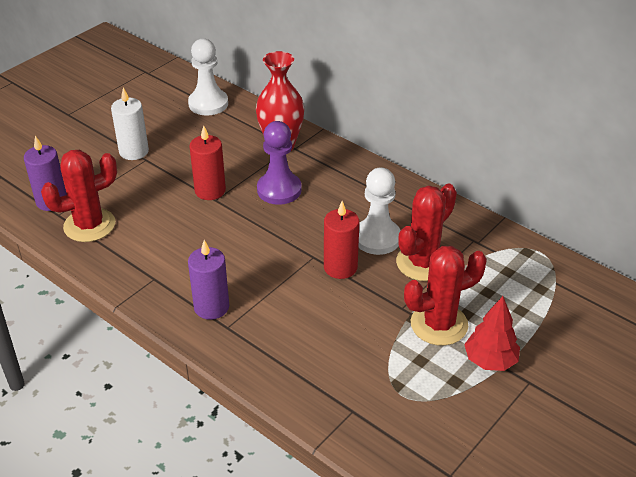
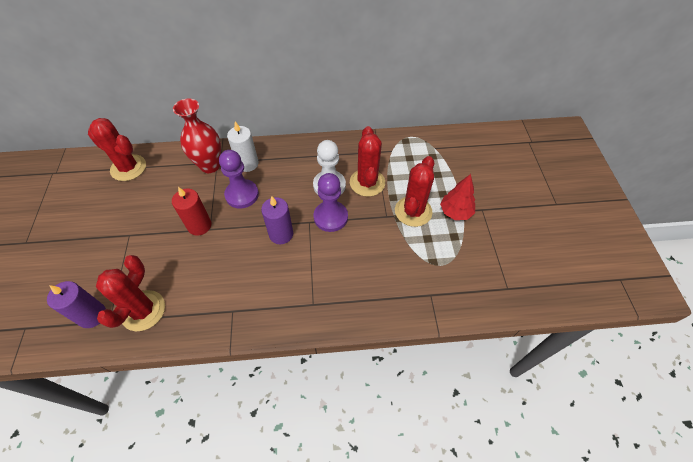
camera: 45 degrees left, 15 degrees up
white candle [111,87,149,160] -> white candle moved to [227,122,259,172]
white pawn [188,39,228,116] -> red cactus [88,118,146,181]
purple candle [188,240,229,320] -> purple candle moved to [261,196,293,244]
red candle [324,201,359,279] -> purple pawn [314,173,348,232]

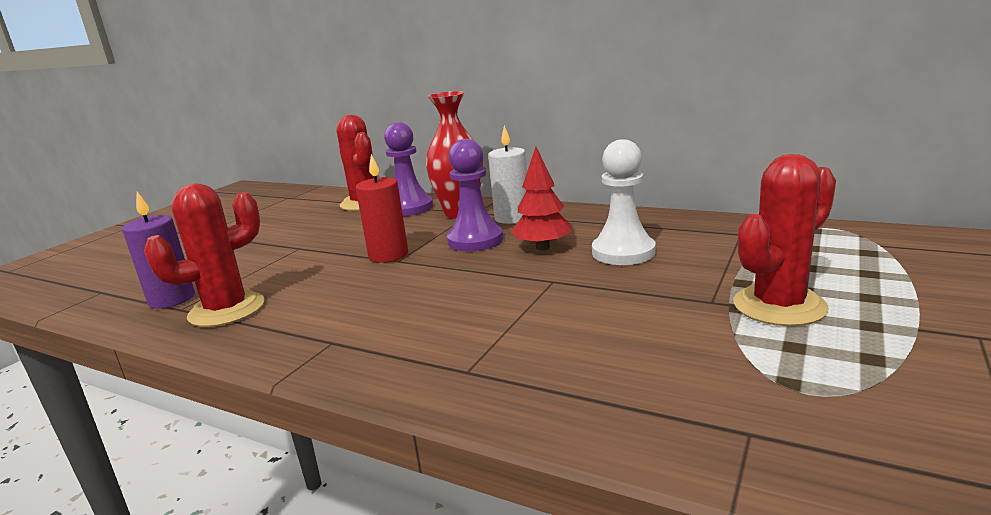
camera: 35 degrees right, 35 degrees down
purple candle [261,196,293,244] -> none
purple pawn [314,173,348,232] -> purple pawn moved to [384,122,433,216]
red cactus [350,126,385,197] -> none
red tree [440,174,475,220] -> red tree moved to [511,147,572,250]

